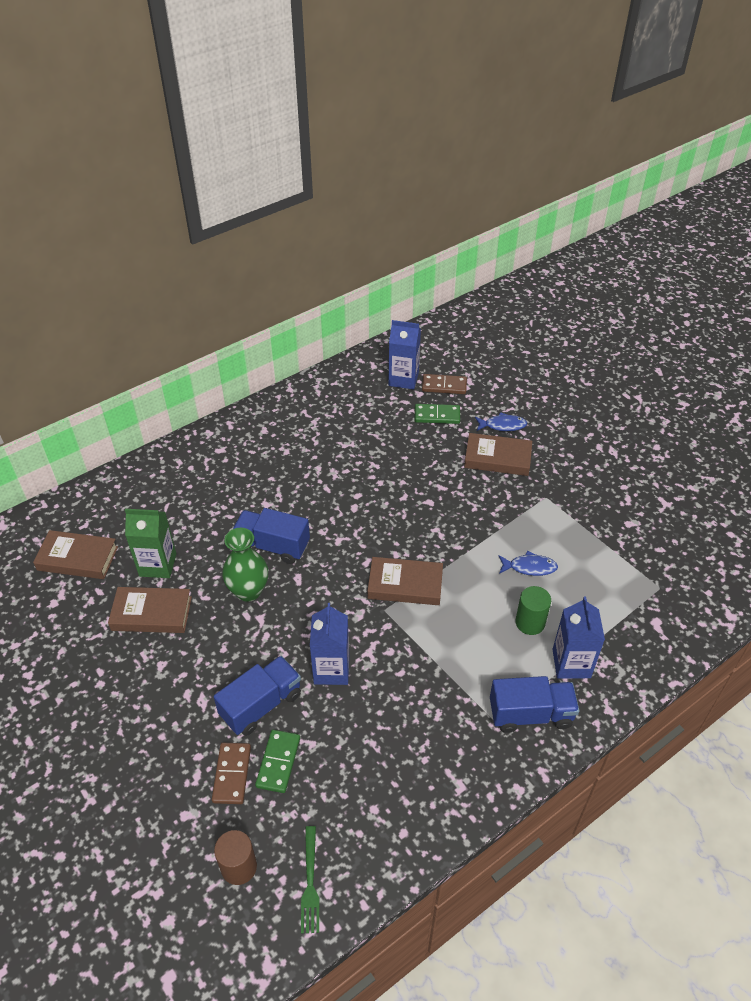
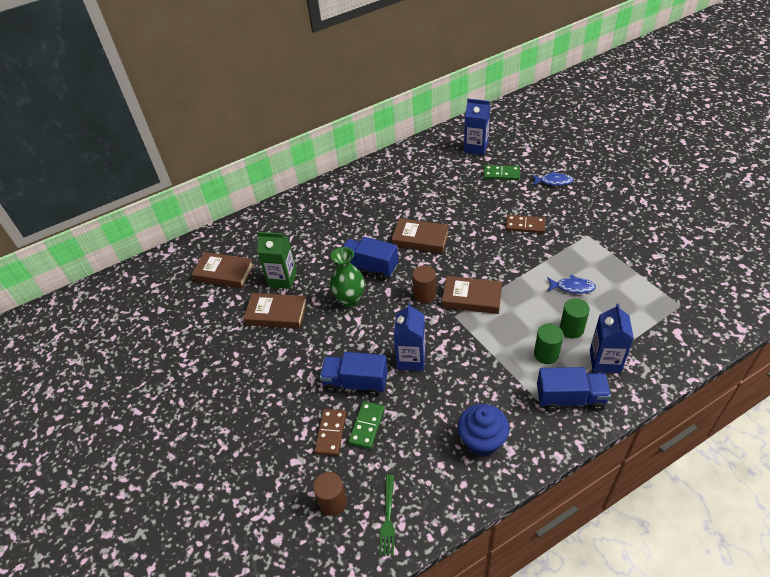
camera: 10 degrees right, 0 degrees up
blue truck [214,656,301,736] -> blue truck turned 135 degrees counterclockwise [320,352,388,397]
brown domino [422,374,467,394] -> brown domino moved to [505,215,545,233]
brown book [464,433,532,476] -> brown book moved to [391,218,449,253]
none -> brown cylinder [412,265,436,304]
none -> blue cupcake [458,404,509,457]
none -> green cylinder [534,324,564,364]

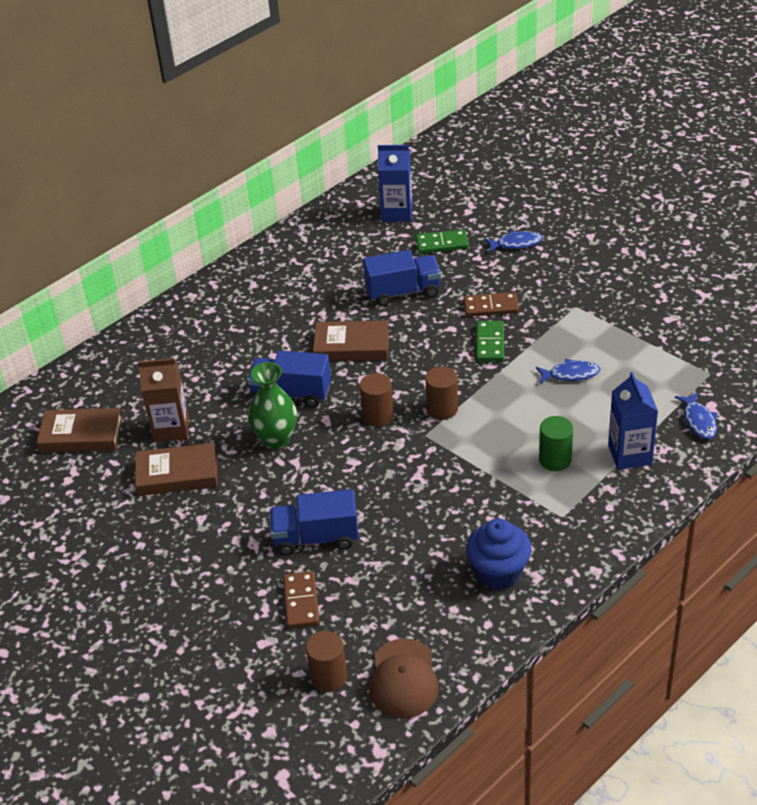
camera: 15 degrees left, 5 degrees down
green carton [257,232,297,289] -> brown carton [138,358,189,442]
green domino [348,401,385,449] -> green domino moved to [476,321,504,362]
green fork [379,475,395,556] -> brown cap [369,638,439,718]
blue carton [394,303,426,371] -> none
brown book [442,276,502,314] -> brown cylinder [425,366,458,420]
blue truck [537,367,611,412] -> blue truck moved to [363,250,441,306]
green cylinder [560,298,590,339] -> none
none -> blue fish [675,392,717,439]

